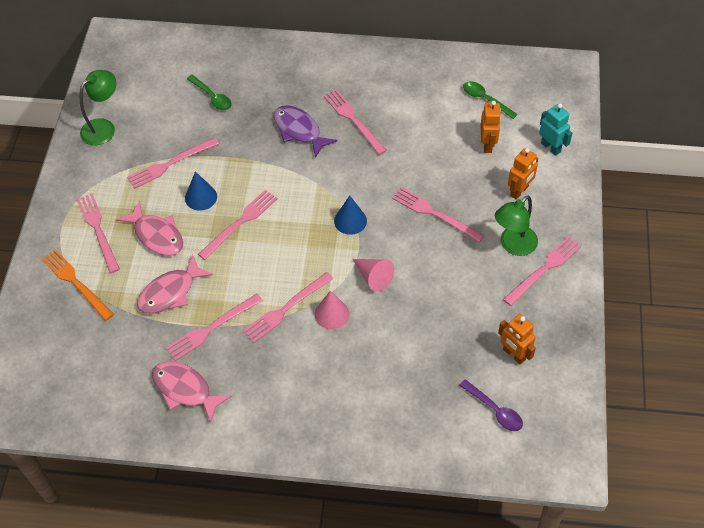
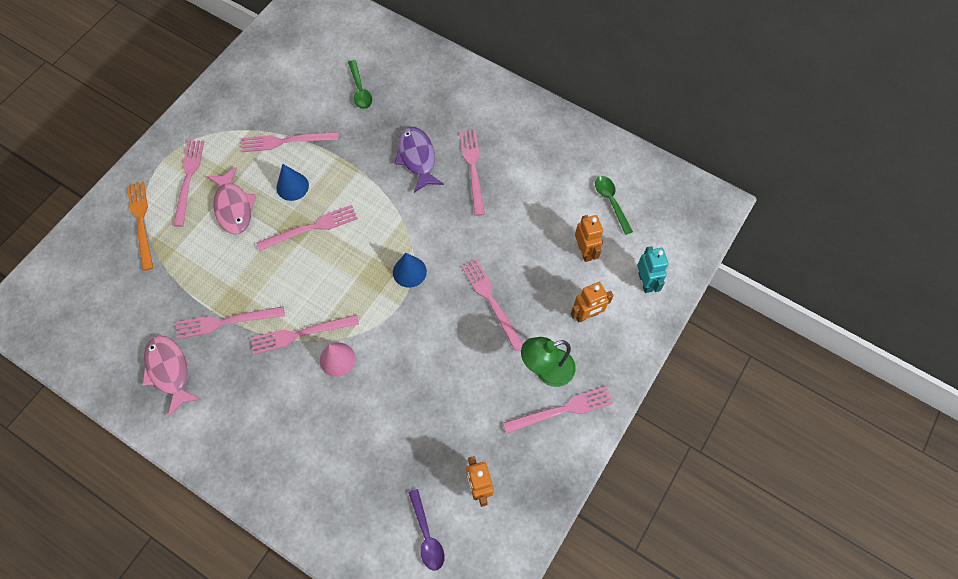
camera: 25 degrees right, 10 degrees up
green lamp [80,70,116,145] -> none
pink fish [137,255,213,314] -> none
pink cone [353,259,394,292] -> none
orange robot [481,101,501,153] -> orange robot turned 45 degrees counterclockwise [575,215,603,262]

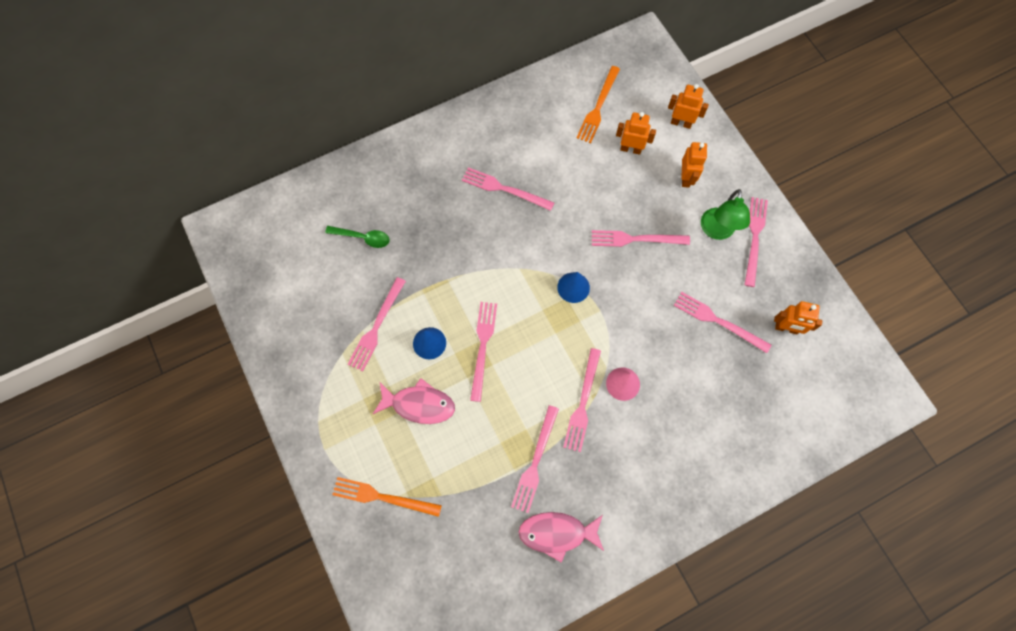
camera: 60 degrees left, 5 degrees up
pink fork [173,140,204,227] -> pink fork moved to [674,292,771,353]
purple fish [394,127,444,193] -> none
purple spoon [408,489,445,571] -> none
green spoon [595,176,633,235] -> orange fork [577,66,620,143]
turquoise robot [637,246,668,293] -> orange robot [668,84,709,129]

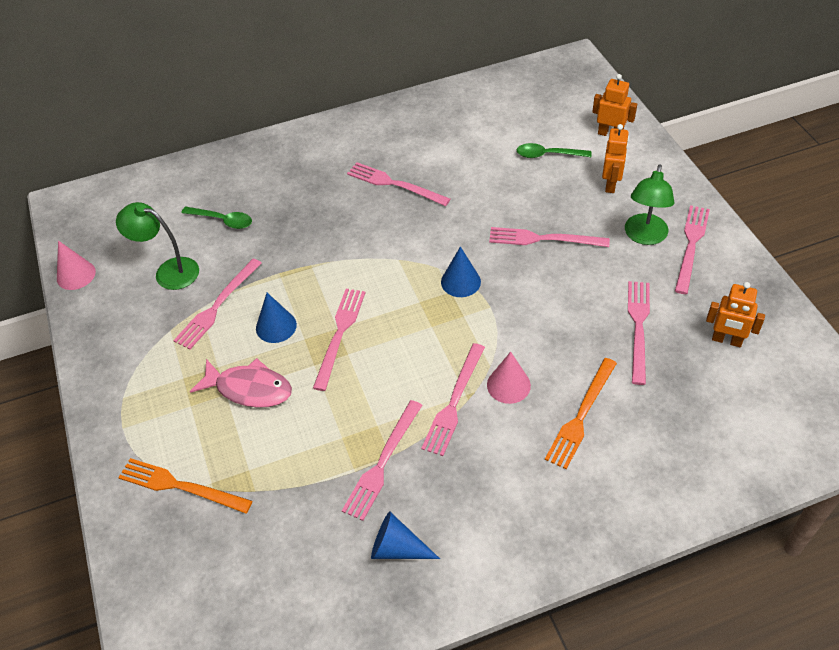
camera: 10 degrees right, 20 degrees down
pink fish [518,512,604,563] -> blue cone [371,512,440,559]
orange fork [577,66,620,143] -> orange fork moved to [545,358,617,469]
orange robot [616,112,656,155] -> green spoon [517,143,591,158]
pink fork [674,292,771,353] -> pink fork turned 60 degrees clockwise [628,281,650,385]
none -> pink cone [57,240,96,290]
none -> green lamp [116,202,199,290]

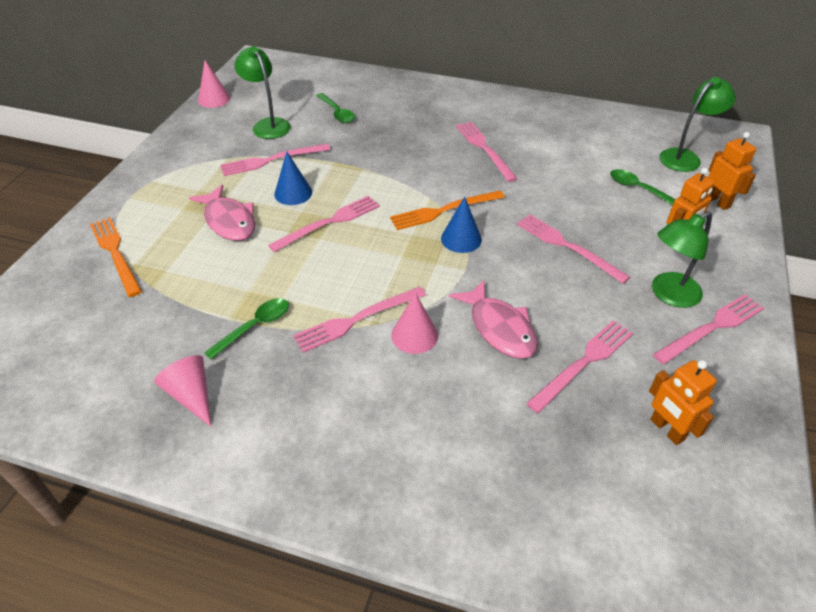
camera: 35 degrees right, 5 degrees down
pink fork [342,400,422,521] -> green spoon [204,298,289,359]
blue cone [371,512,440,559] -> pink cone [154,355,211,427]
orange fork [545,358,617,469] -> orange fork moved to [390,190,505,230]
none -> pink fish [449,280,538,359]
none -> green lamp [659,77,736,172]

